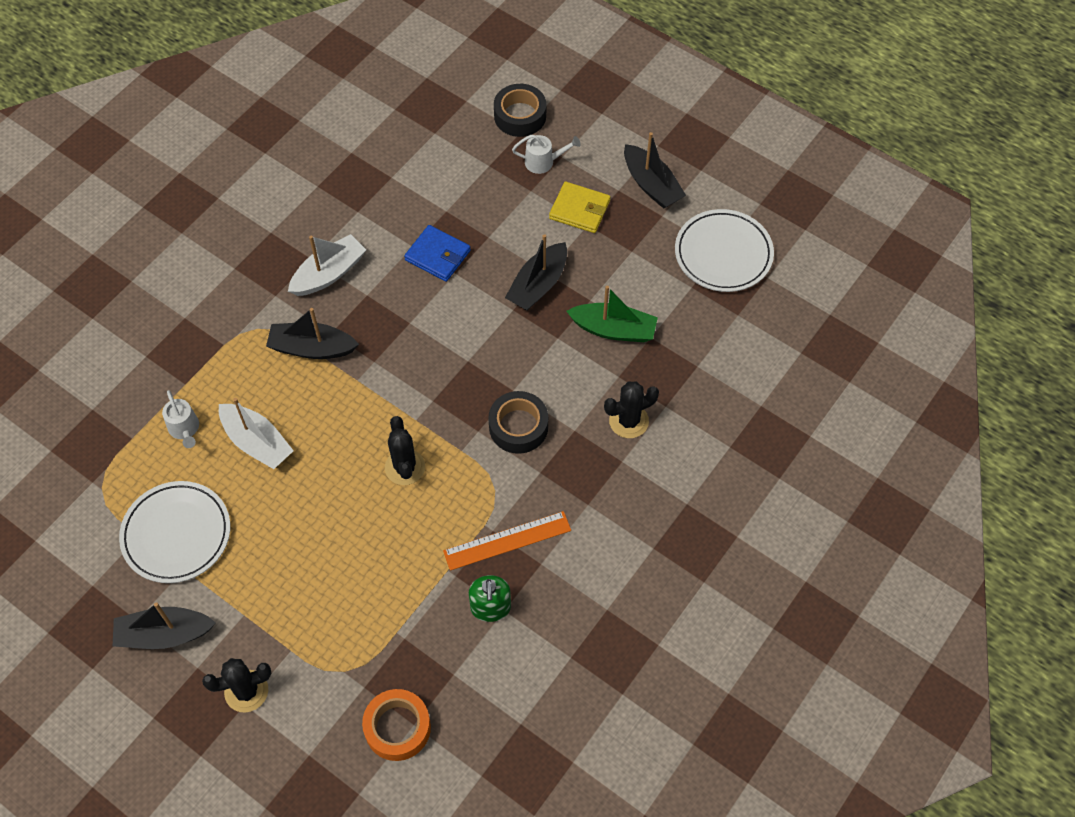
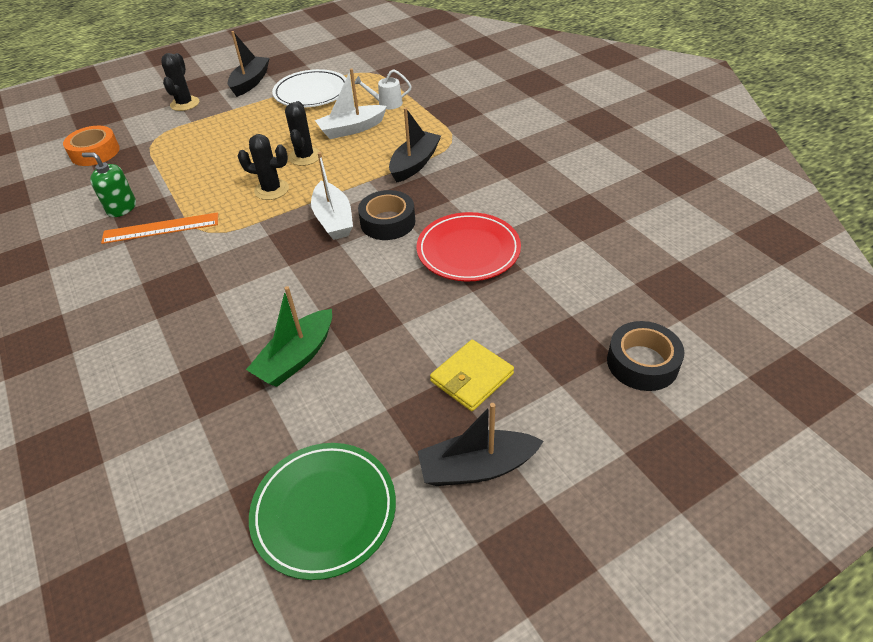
camera: 115 degrees right, 15 degrees down
white boat [288,234,366,296] -> white boat moved to [311,152,353,240]
blue wallet [404,225,471,282] -> red plate [417,212,521,281]
orange ruler [443,511,571,571] -> orange ruler turned 75 degrees clockwise [101,212,218,244]
black tape [488,391,548,454] -> black tape moved to [358,190,415,240]
black boat [505,234,567,311] -> none
white watering can [512,135,581,174] -> none
black cactus [604,381,659,438] -> black cactus moved to [285,101,320,166]
white plate [675,209,774,292] -> green plate [249,443,396,580]

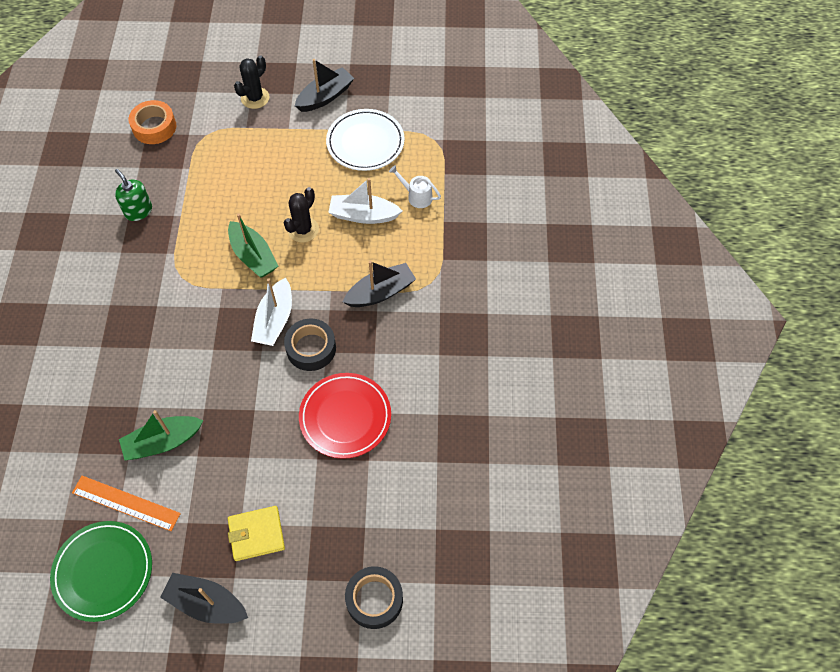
camera: 30 degrees right, 15 degrees up
orange ruler [101,212,218,244] -> orange ruler moved to [72,476,181,531]
black cactus [238,134,289,200] -> green boat [228,214,278,278]

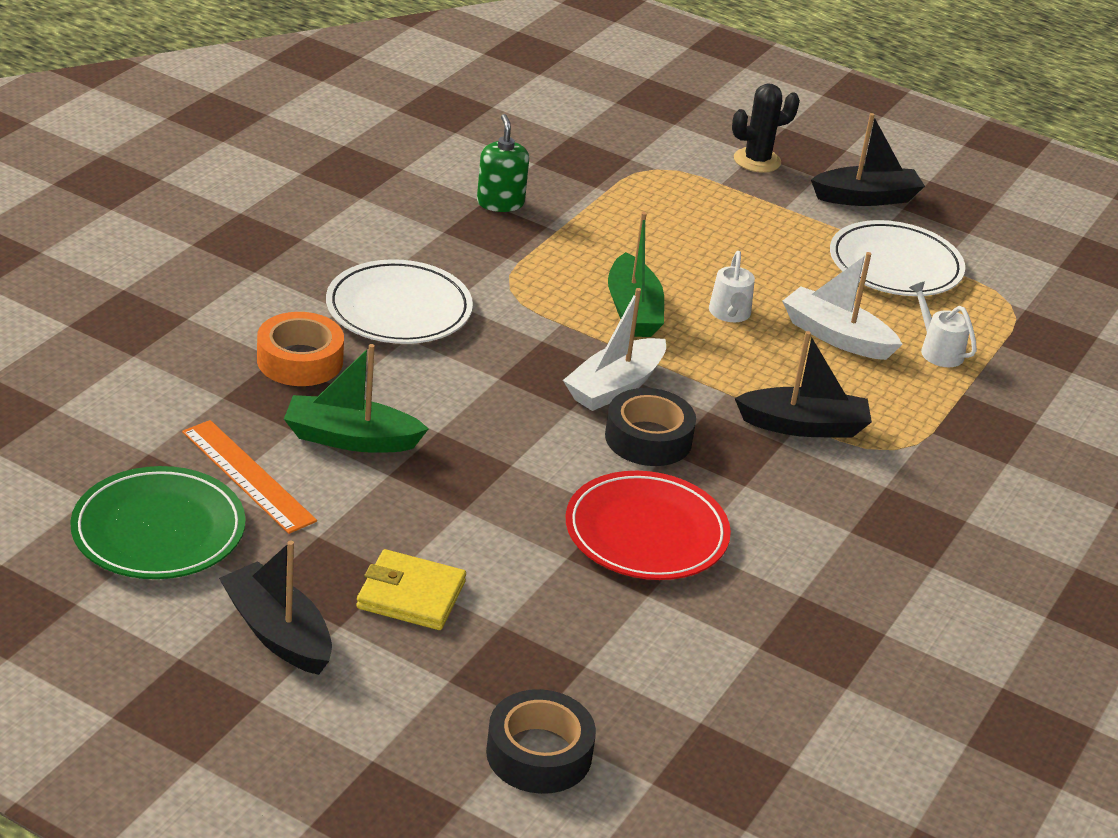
camera: 25 degrees right, 25 degrees down
orange tape [128,100,176,144] -> orange tape moved to [257,312,344,386]
black cactus [284,187,319,243] -> white watering can [709,251,755,322]
none -> white plate [326,259,473,344]

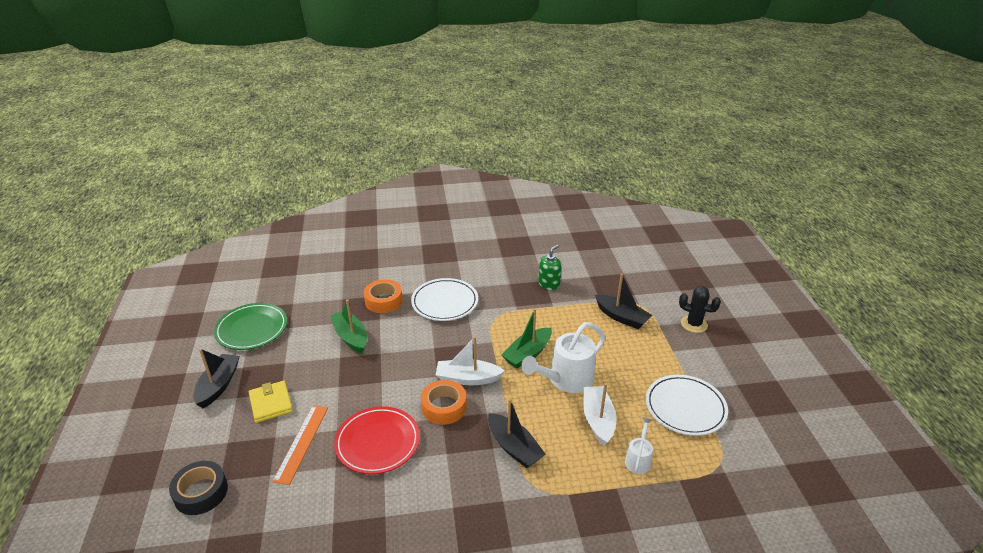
camera: 55 degrees right, 0 degrees up
orange ruler [182,420,317,534] -> orange ruler moved to [272,405,328,485]
black tape [605,388,696,466] -> orange tape [421,380,467,425]
white watering can [709,251,755,322] -> white watering can [521,322,606,393], size x1.94
black boat [811,113,925,206] -> black boat moved to [595,274,652,329]

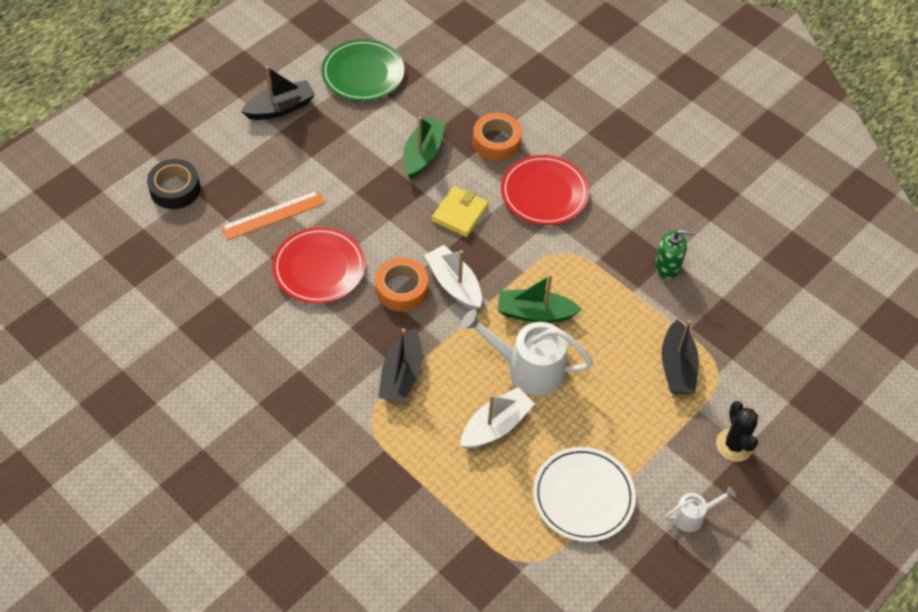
camera: 50 degrees right, 20 degrees up
yellow wallet [249,381,293,423] -> yellow wallet moved to [432,186,489,237]
white plate [411,278,478,321] -> red plate [501,155,589,225]
white watering can [625,417,653,474] -> white watering can moved to [665,486,736,532]

